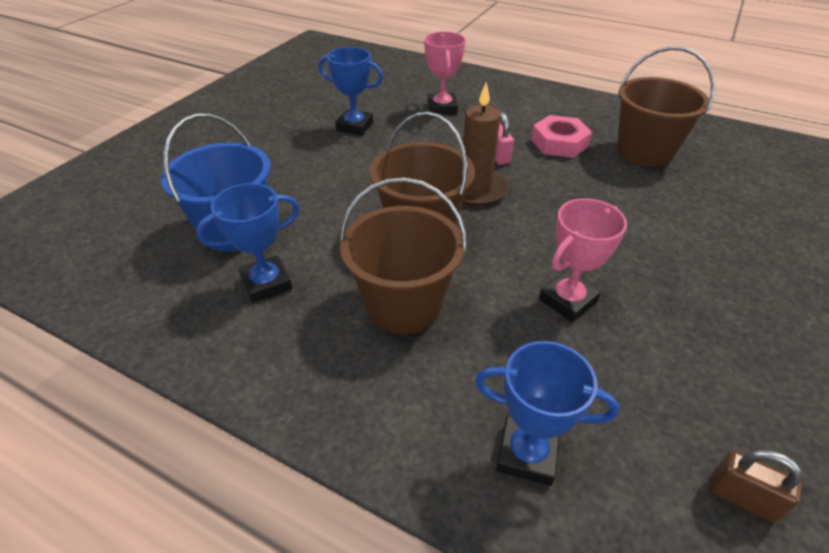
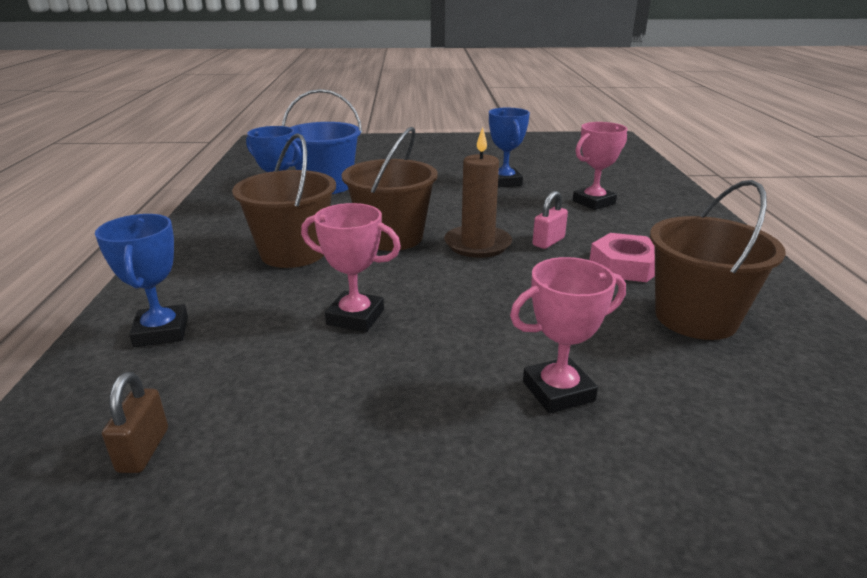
camera: 60 degrees right, 15 degrees down
none -> pink trophy [510,257,626,413]

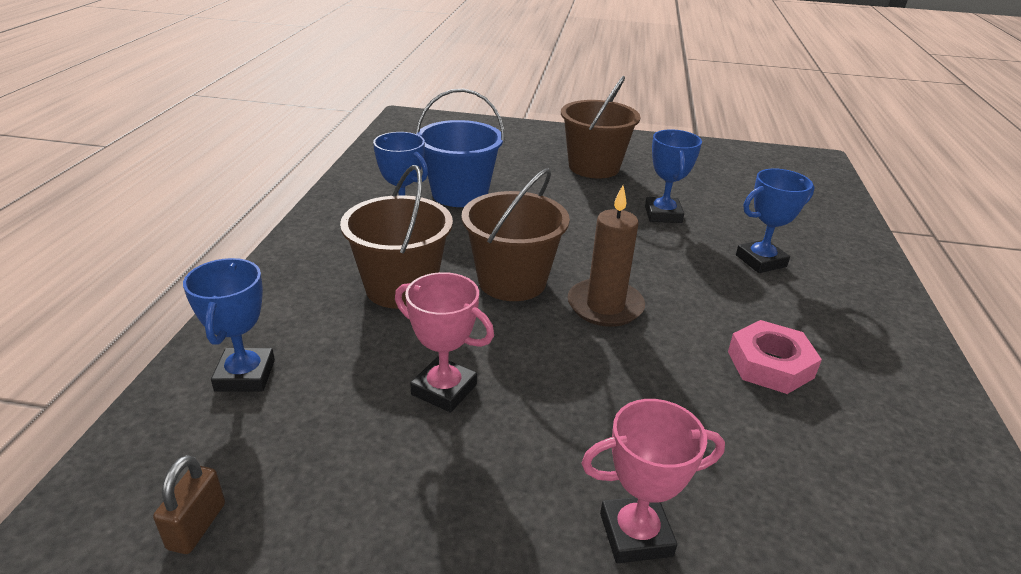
camera: 10 degrees right, 5 degrees up
pink padlock [533,191,568,249] -> none
pink trophy [573,122,628,210] -> blue trophy [736,168,814,273]
brown bucket [650,180,786,340] -> brown bucket moved to [561,76,640,178]

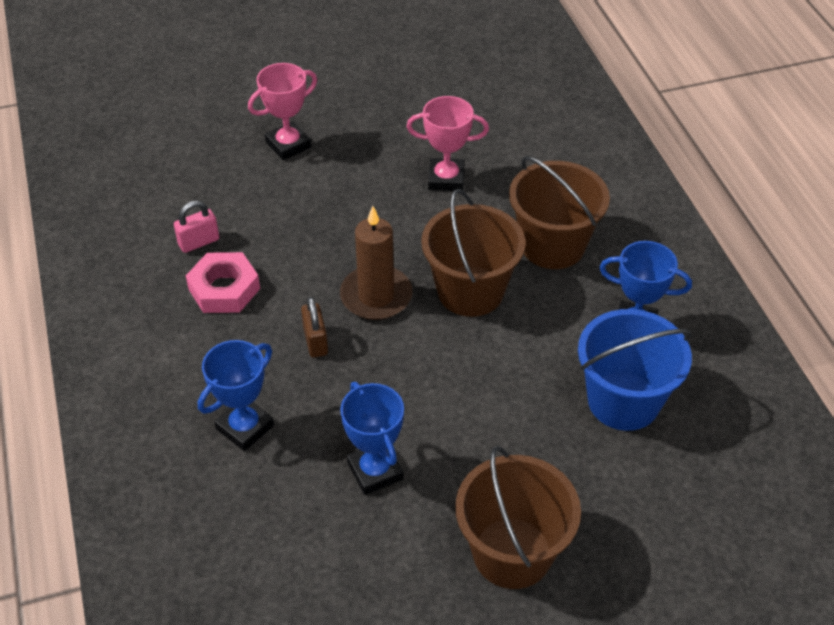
camera: 155 degrees right, 15 degrees up
brown padlock [153,455,225,554] -> brown padlock moved to [301,297,328,358]
blue trophy [183,258,275,392] -> none
none -> pink padlock [174,201,219,253]

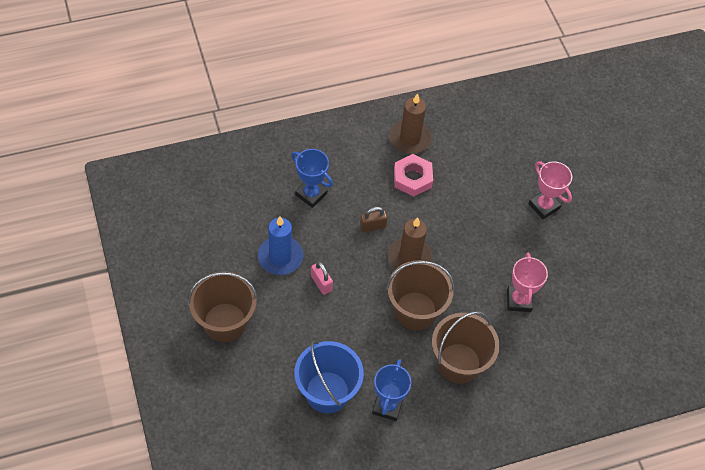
camera: 85 degrees right, 10 degrees up
pink padlock [174,201,219,253] -> pink padlock moved to [311,261,333,295]
blue trophy [340,382,404,495] -> blue candle [258,217,303,275]
none -> brown candle [389,93,432,154]

